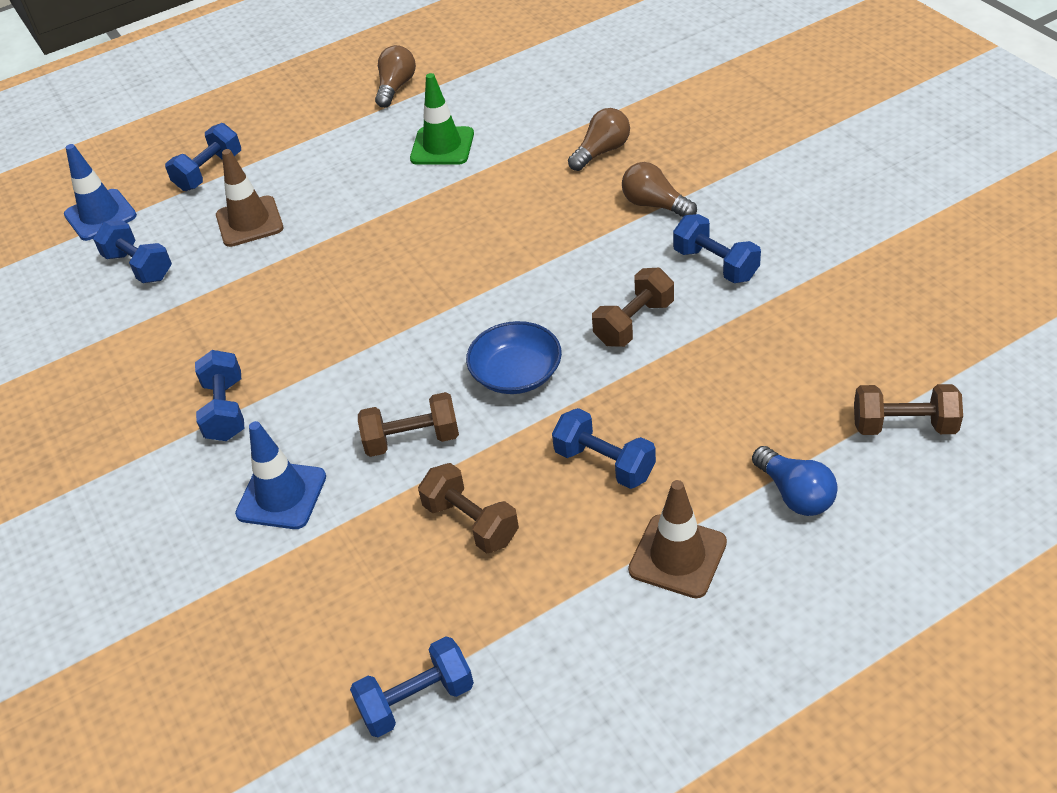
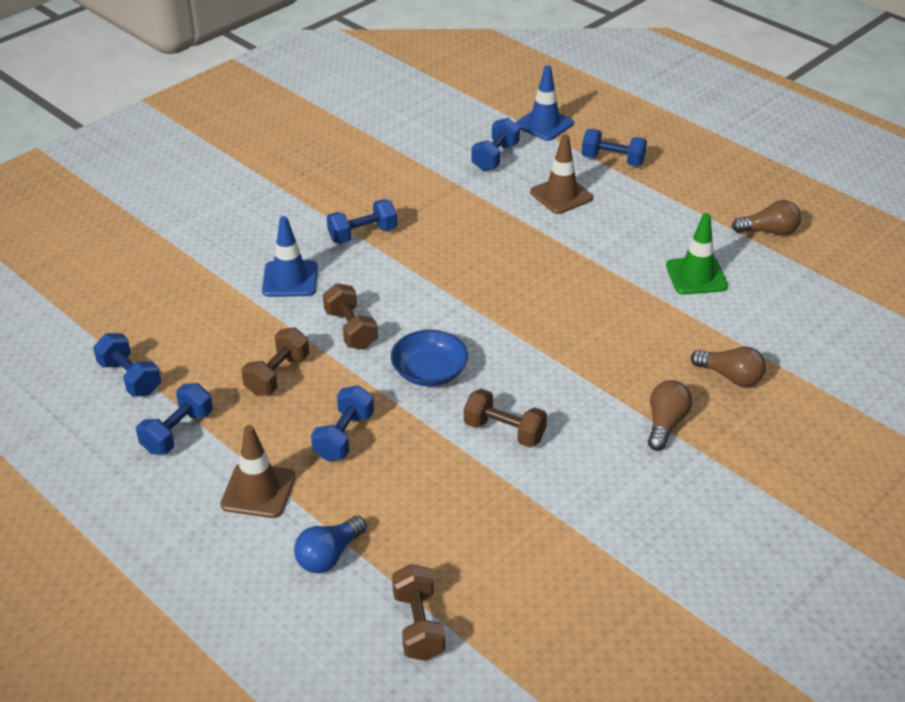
camera: 70 degrees right, 5 degrees down
blue dumbbell [673,214,761,283] -> blue dumbbell moved to [136,383,213,454]

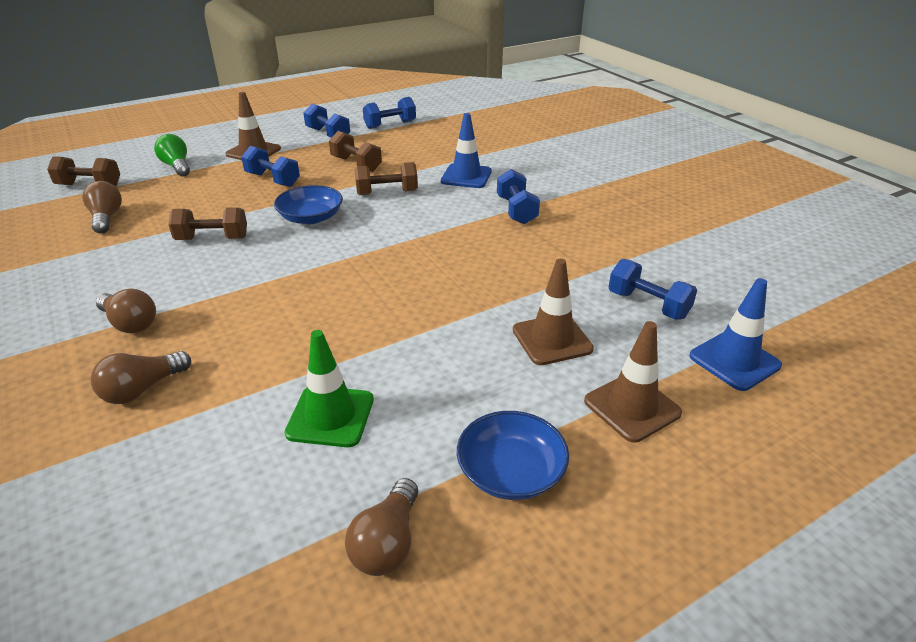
camera: 105 degrees right, 5 degrees down
blue light bulb [294,516,367,573] -> green light bulb [154,134,190,177]
brown dumbbell [464,389,547,448] -> brown dumbbell turned 45 degrees clockwise [168,207,247,240]
blue dumbbell [581,129,647,166] -> brown traffic cone [584,321,682,443]
none -> brown light bulb [82,181,122,234]
none -> blue bowl [457,411,569,500]

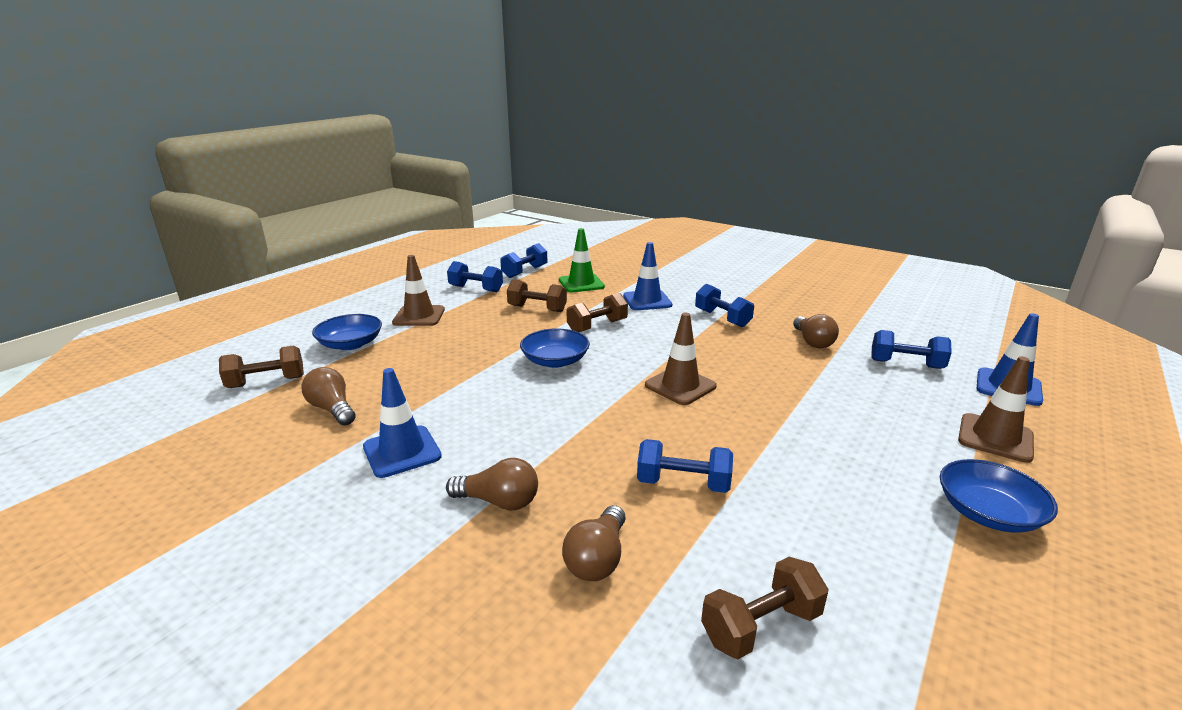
camera: 25 degrees left, 10 degrees down
green light bulb [154,134,190,177] -> blue bowl [312,314,382,350]
brown dumbbell [168,207,247,240] -> brown dumbbell moved to [701,557,828,659]
blue dumbbell [241,146,300,187] -> blue dumbbell moved to [637,439,733,493]
green traffic cone [284,330,374,447] -> green traffic cone moved to [559,228,605,292]
brown light bulb [345,478,418,576] -> brown light bulb moved to [793,314,839,348]
brown traffic cone [513,259,594,365] -> brown traffic cone moved to [645,313,717,405]
none -> blue traffic cone [363,368,442,478]

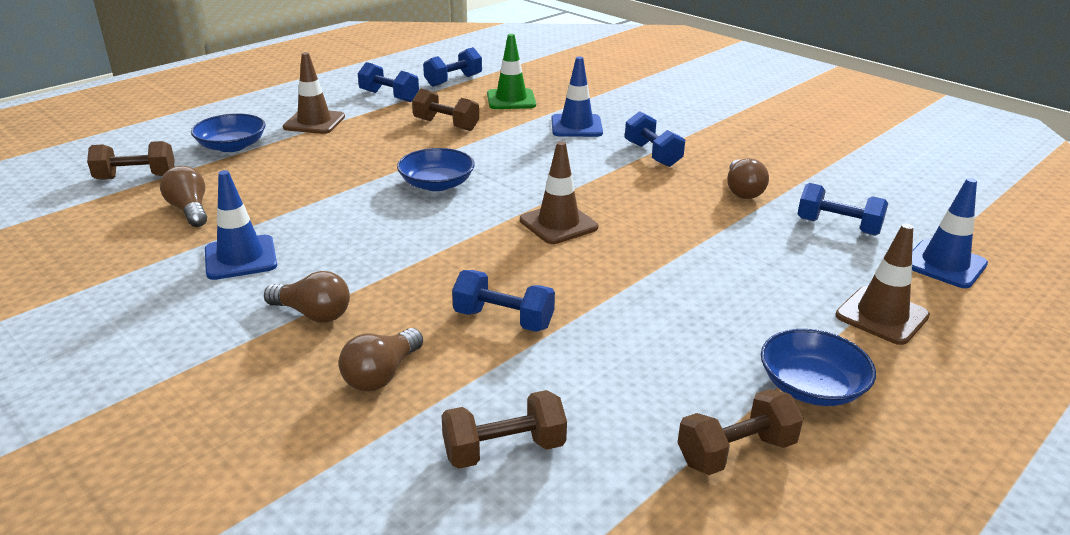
camera: 10 degrees right, 5 degrees up
brown dumbbell [567,293,628,332] -> brown dumbbell moved to [677,389,804,475]

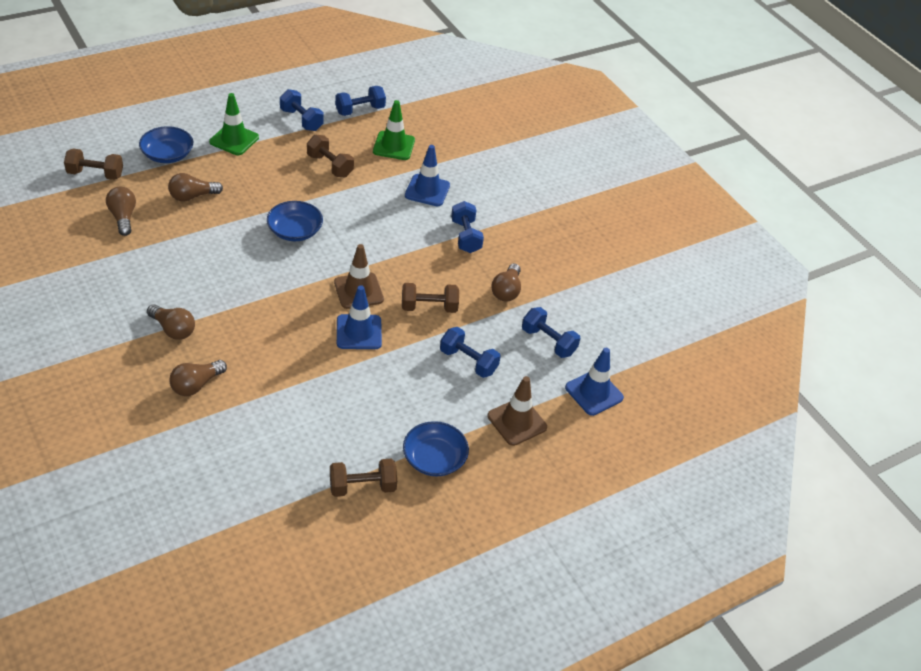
camera: 10 degrees right, 15 degrees up
blue traffic cone [205,170,277,280] -> blue traffic cone moved to [337,285,382,349]
brown traffic cone [283,52,345,134] -> green traffic cone [209,93,259,155]
brown dumbbell [441,390,567,469] -> brown dumbbell moved to [402,283,459,313]
blue dumbbell [452,270,555,332] -> blue dumbbell moved to [440,327,501,378]
none -> brown light bulb [168,173,223,202]

